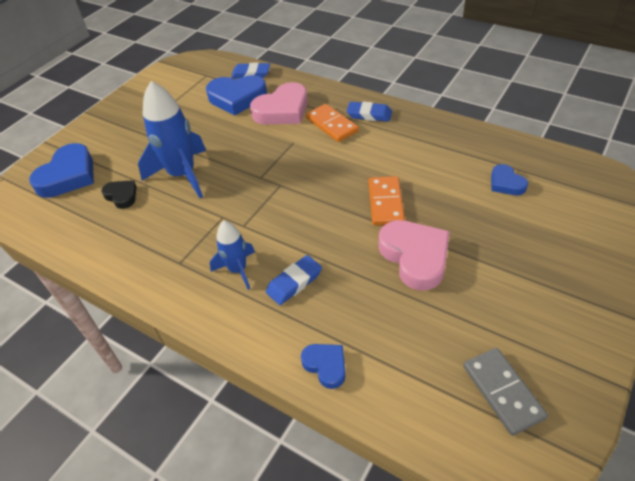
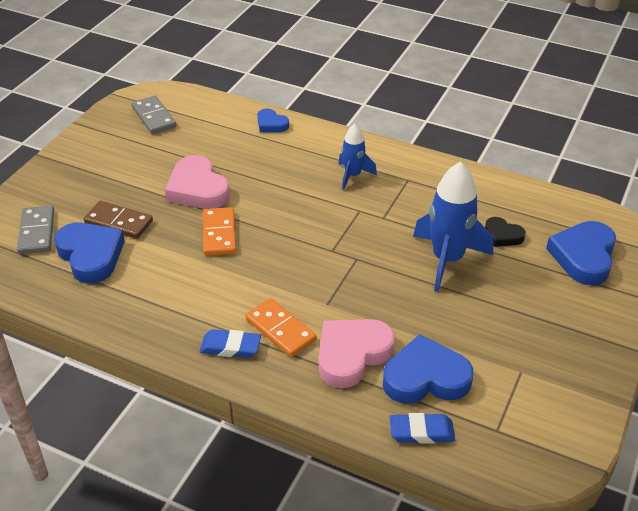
camera: 170 degrees right, 5 degrees down
blue eraser [266,255,322,305] -> none
blue heart [491,164,528,195] -> blue heart [54,222,125,283], size x1.84
none -> grey domino [17,205,55,254]
none -> brown domino [84,201,153,239]

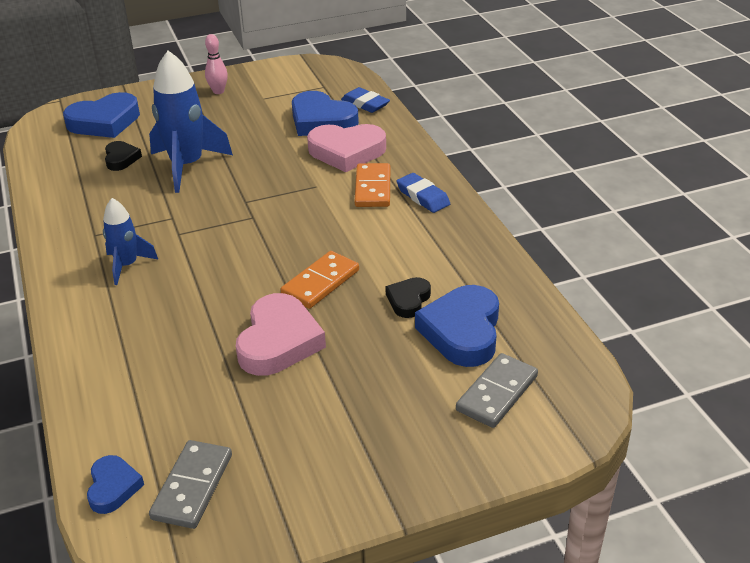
camera: 135 degrees left, 5 degrees down
brown domino [84,201,153,239] -> none
blue heart [257,108,289,132] -> blue heart moved to [87,455,144,514]
none -> pink bowling pin [205,34,228,94]
none -> black heart [386,277,431,318]

